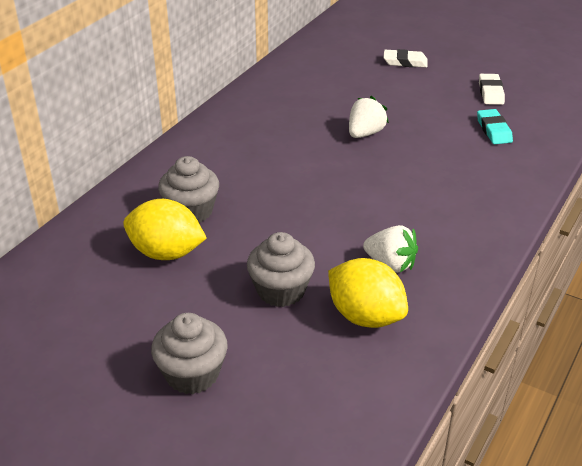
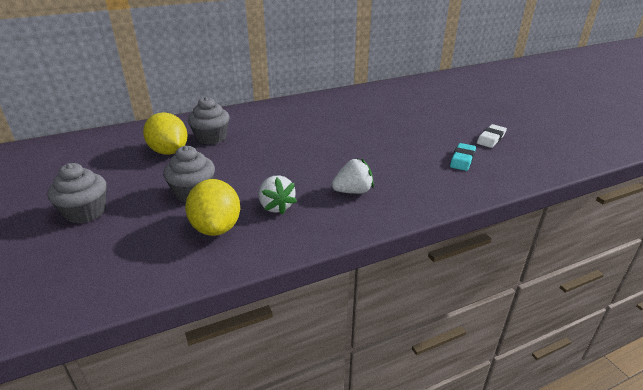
camera: 35 degrees right, 5 degrees down
white strawberry [349,96,389,138] -> white strawberry moved to [332,159,374,194]
white eraser [383,49,427,68] -> none

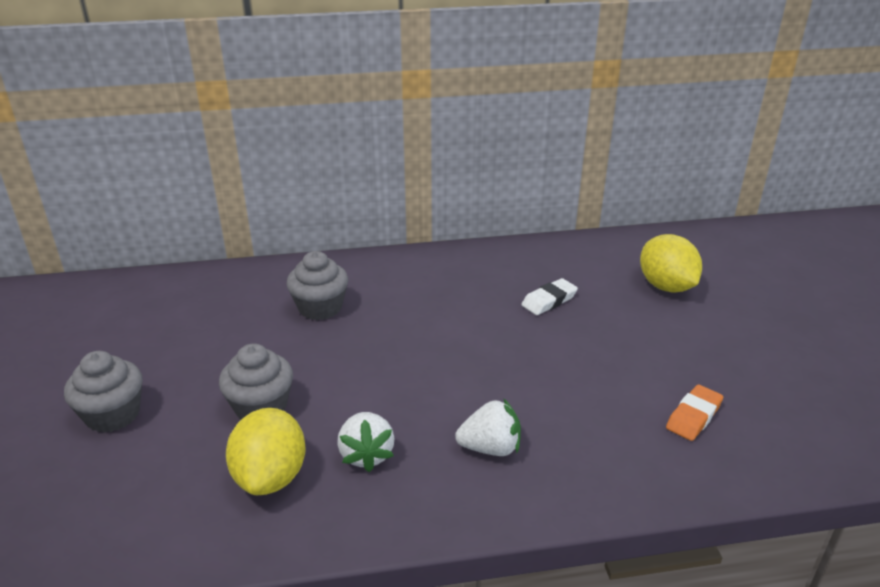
camera: 15 degrees right, 0 degrees up
yellow lemon [143,112,188,155] -> yellow lemon moved to [640,234,702,293]
turquoise eraser [450,143,476,171] -> orange eraser [666,384,723,441]
white eraser [477,124,507,148] -> white eraser moved to [521,278,578,315]

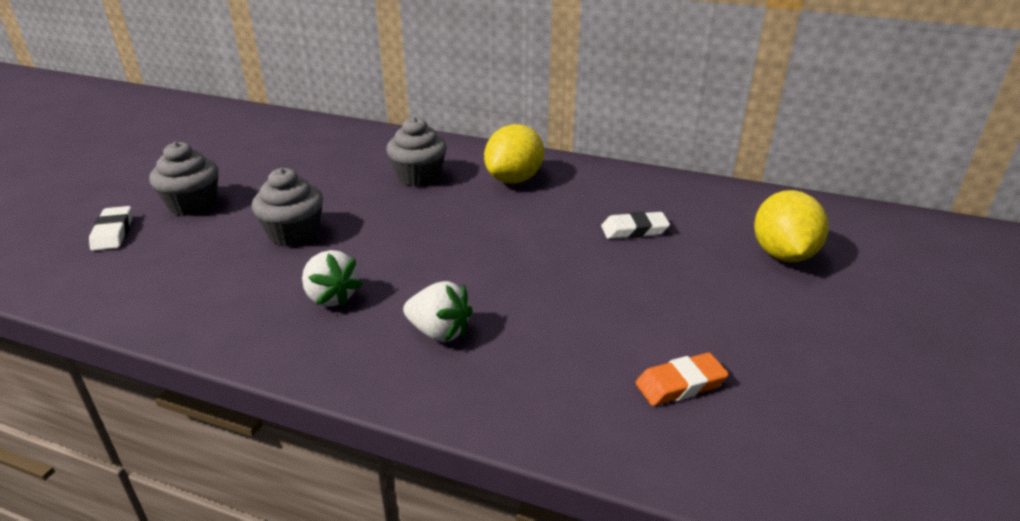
camera: 30 degrees right, 0 degrees up
yellow lemon [226,408,306,495] -> yellow lemon moved to [484,124,544,184]
white strawberry [337,412,395,472] -> white strawberry turned 60 degrees counterclockwise [302,250,363,308]
none -> white eraser [89,206,132,251]

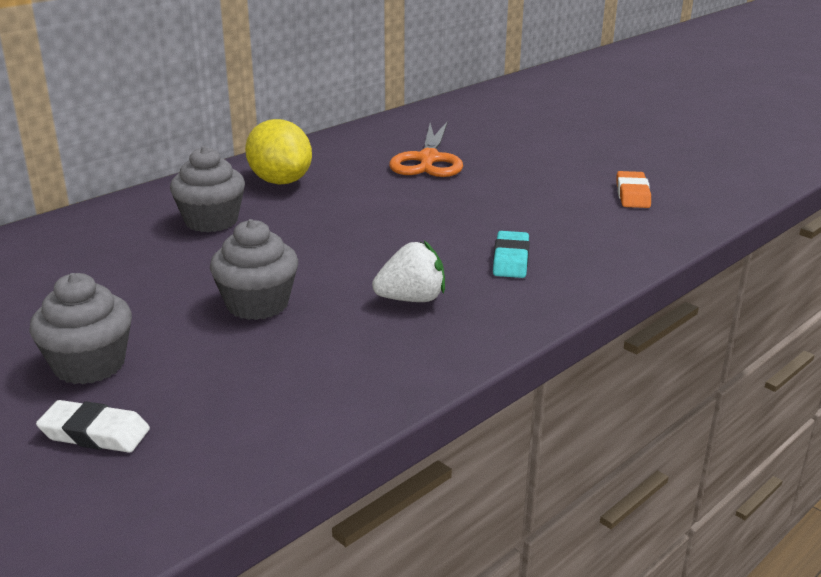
camera: 65 degrees left, 5 degrees down
white strawberry [403,281,473,342] -> turquoise eraser [493,231,530,278]
white eraser [601,211,670,239] -> orange scissors [389,121,463,177]
yellow lemon [754,190,828,262] -> none

